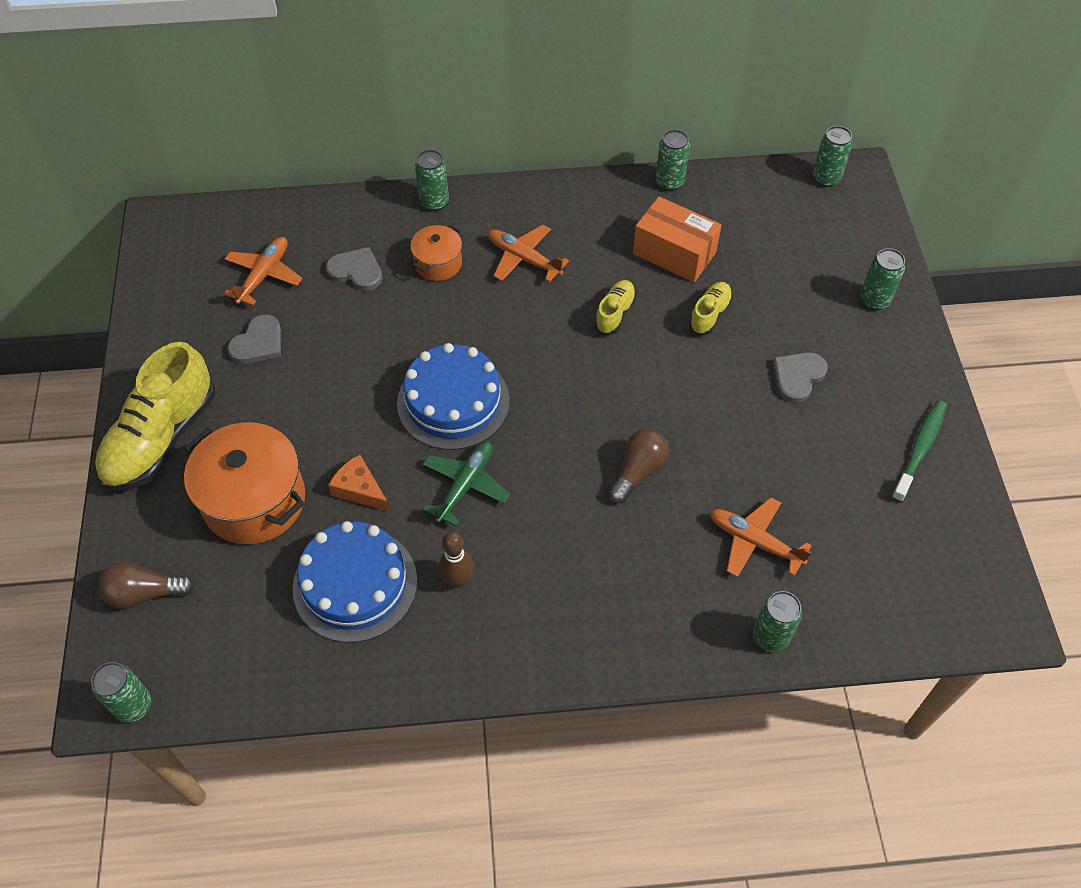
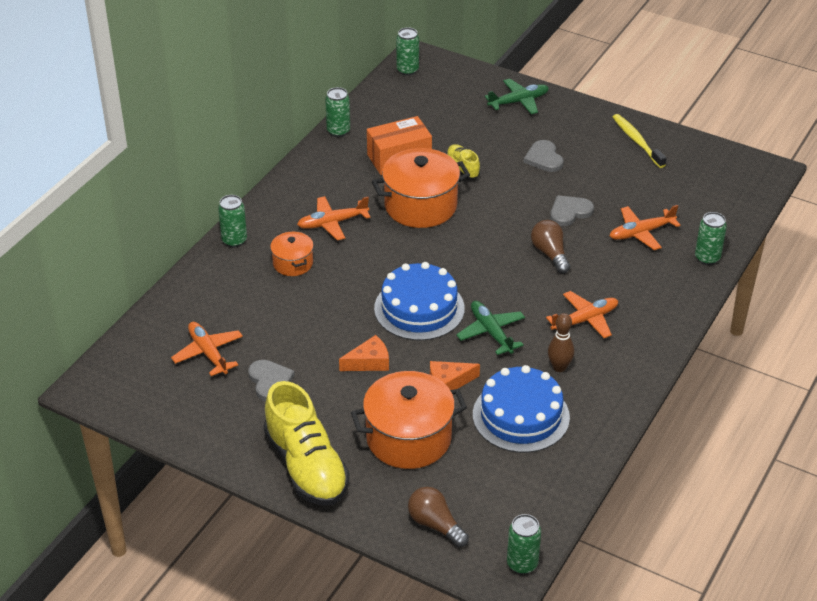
camera: 55 degrees left, 15 degrees down
brown light bulb [98,561,195,609] -> brown light bulb turned 105 degrees clockwise [408,487,469,547]
grey heart [326,247,383,291] -> grey heart moved to [550,195,594,226]
yellow shoe [594,280,636,335] -> orange pot [372,148,470,228]
green can [860,248,905,310] -> green plane [485,79,549,114]
green toothbrush [891,400,947,503] -> yellow toothbrush [613,114,667,168]
none -> orange cheese [339,335,389,371]
none -> orange plane [546,291,618,338]

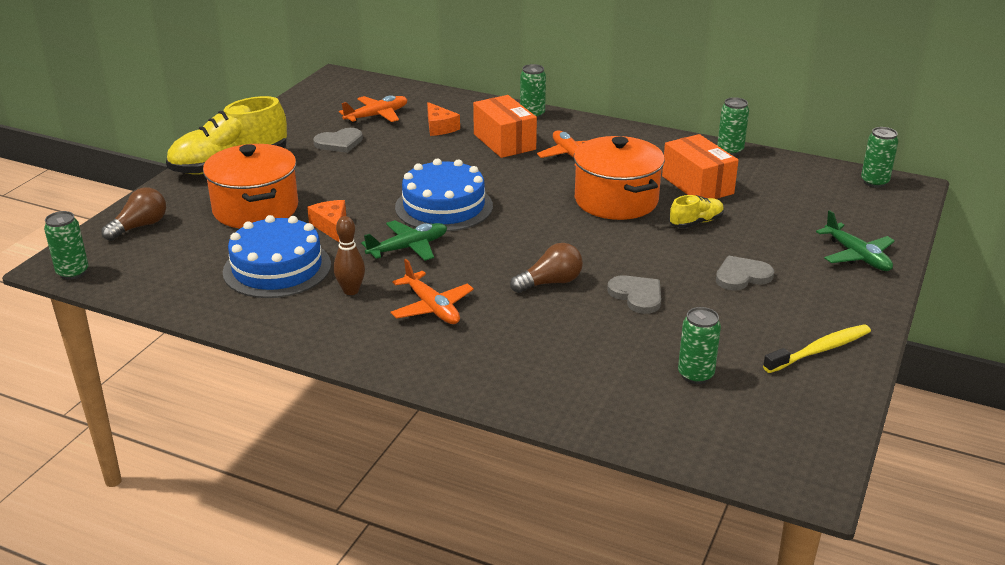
camera: 85 degrees right, 10 degrees down
orange pot [270,231,314,276] -> orange box [473,95,537,158]
orange cheese [339,335,389,371] -> orange cheese moved to [427,102,460,136]
orange plane [610,205,681,250] -> none
green can [695,212,727,265] -> green can moved to [678,307,721,384]

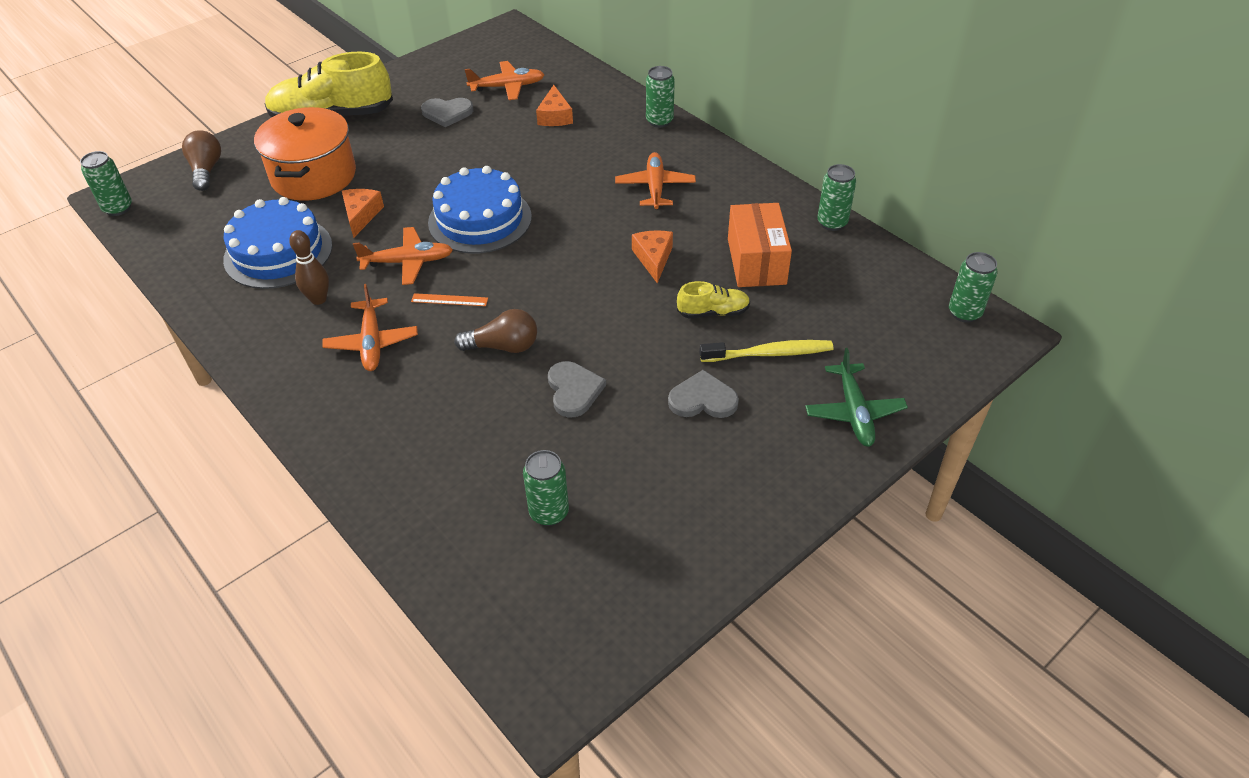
camera: 25 degrees right, 15 degrees up
brown light bulb [101,187,166,241] -> brown light bulb turned 75 degrees counterclockwise [182,130,221,191]
green plane [361,220,447,261] -> orange plane [353,227,453,285]
orange box [473,95,537,158] -> none
orange pot [574,136,665,220] -> orange cheese [632,230,673,283]
yellow toothbrush [763,324,871,373] -> yellow toothbrush moved to [699,340,833,362]
none -> orange ruler [411,293,488,306]

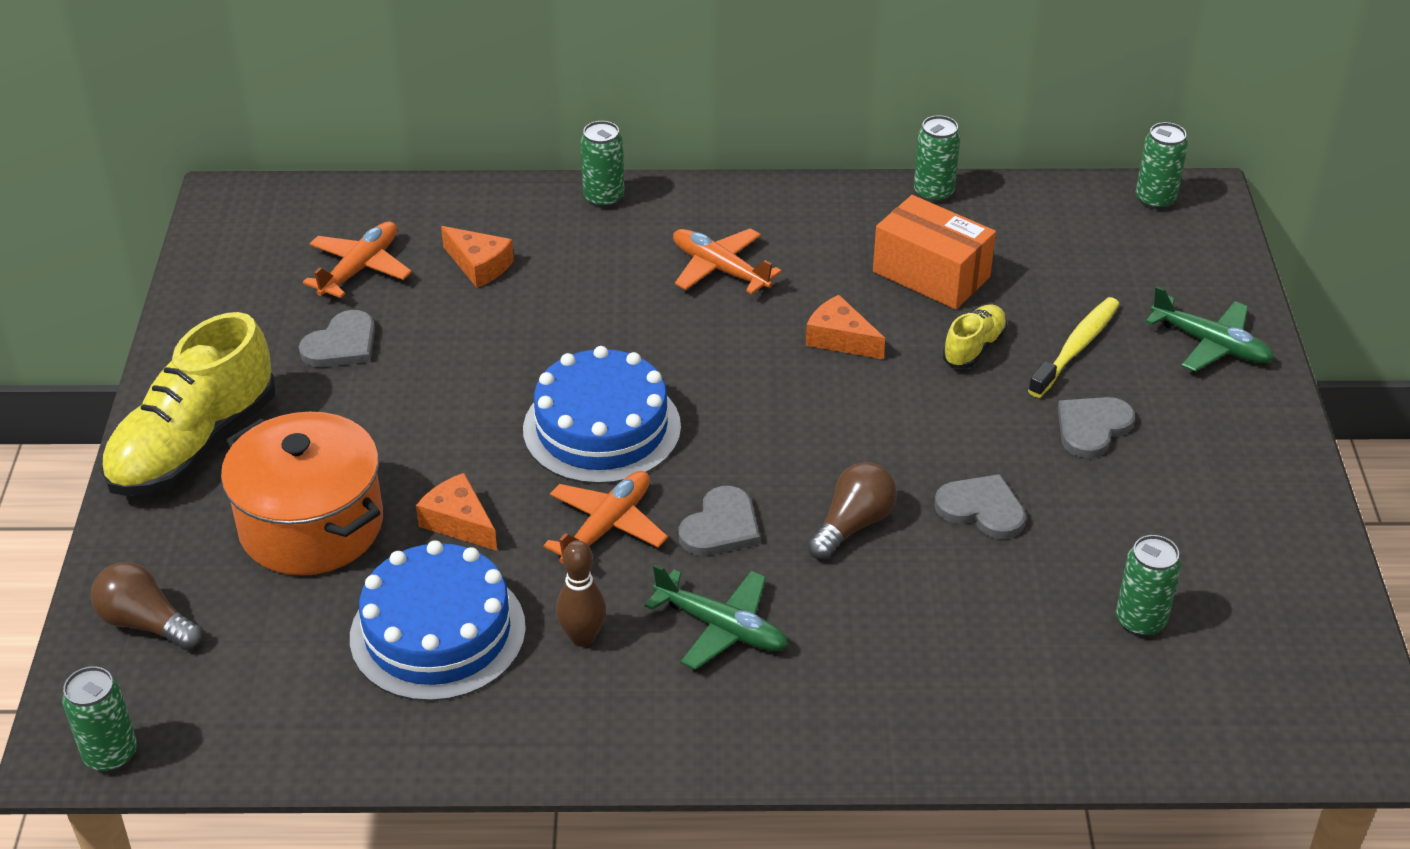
camera: 50 degrees left, 5 degrees down
orange plane [322,284,418,371] -> green plane [645,564,788,670]
orange ruler [411,293,488,306] -> grey heart [679,486,760,556]

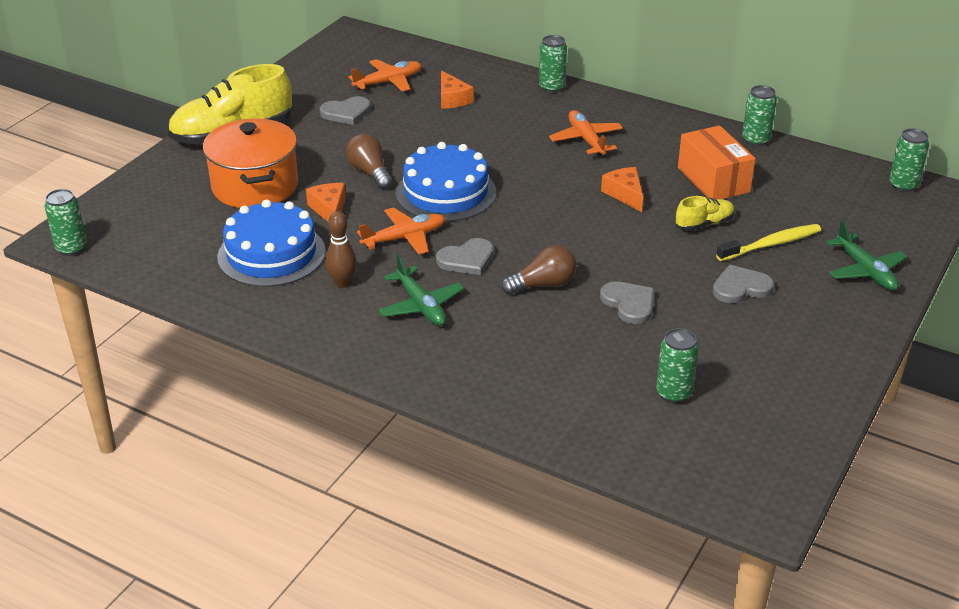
camera: 30 degrees right, 5 degrees down
brown light bulb [91,562,202,650] -> brown light bulb moved to [346,134,392,189]

